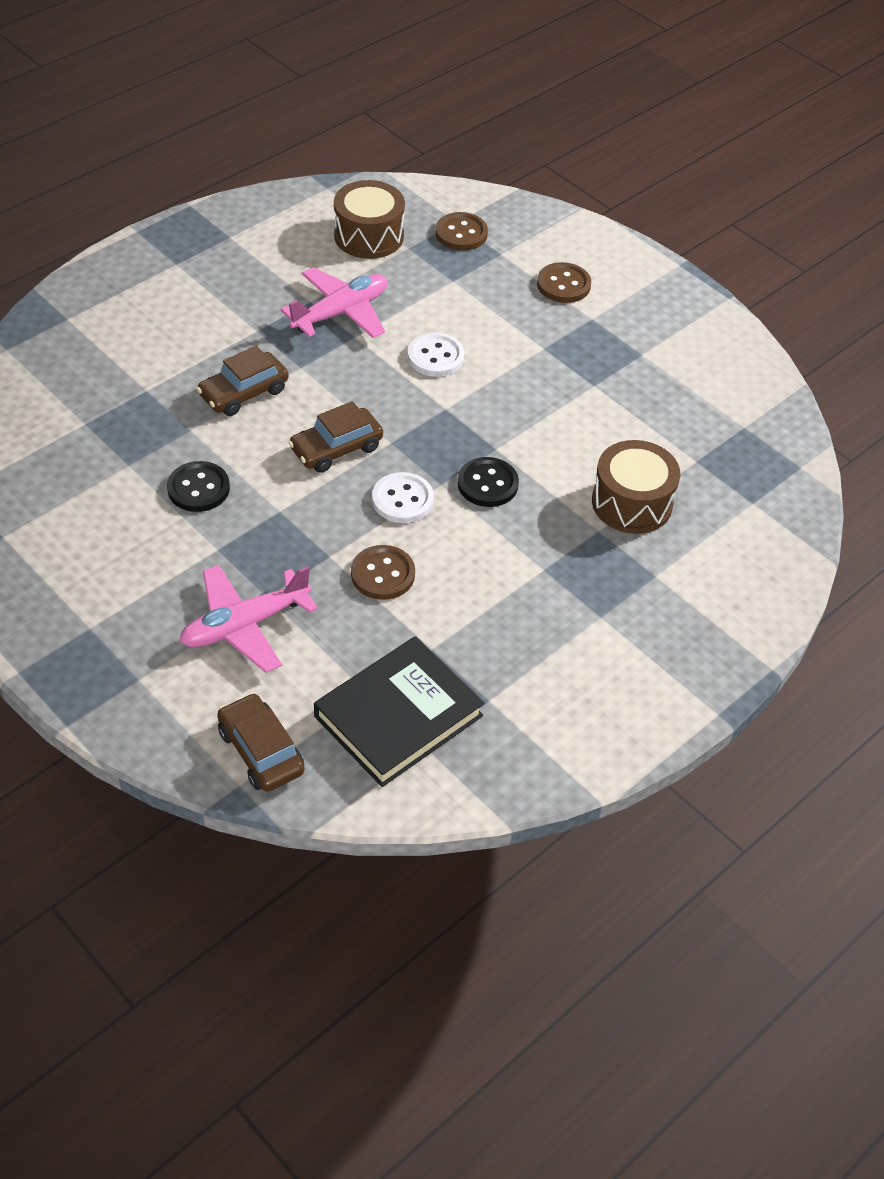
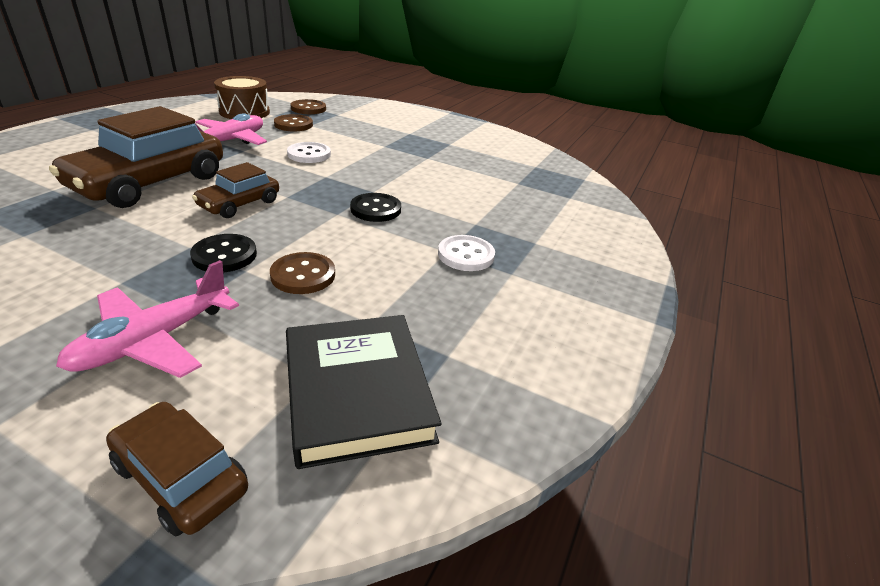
camera: 20 degrees left, 15 degrees down
black button [167,461,230,512] -> black button moved to [190,234,257,272]
brown car [197,346,289,416] -> brown car [49,106,223,208], size x1.90
black book [314,636,485,787] -> black book turned 45 degrees counterclockwise [286,315,442,469]
white button [372,472,434,523] -> white button moved to [438,235,495,271]
brown button [537,262,591,303] -> brown button moved to [274,114,313,131]
brown drum [592,440,680,534] -> none

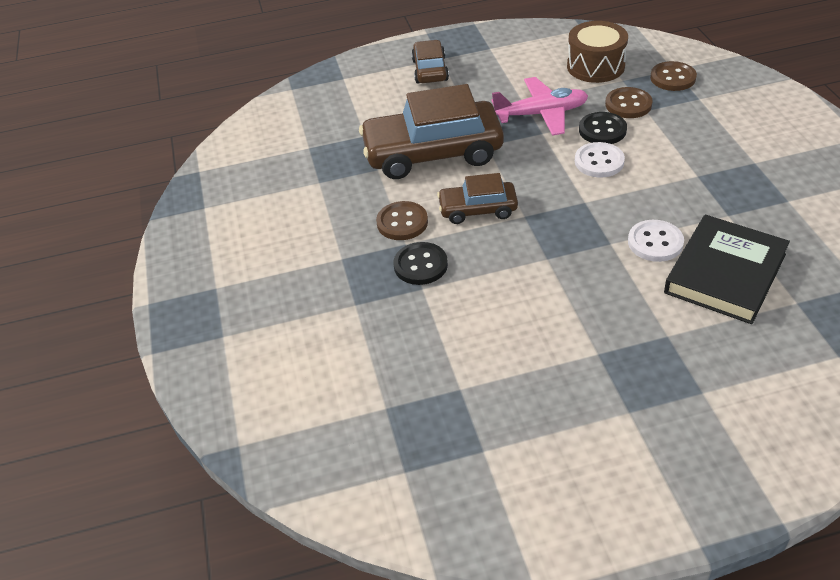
camera: 55 degrees right, 10 degrees up
pink plane [56,260,239,378] -> none
brown car [106,402,248,536] -> brown car moved to [411,40,449,84]
brown button [270,252,335,294] -> brown button moved to [376,201,428,240]
black book [286,315,442,469] -> black book moved to [664,215,790,324]
black button [350,193,401,222] -> black button moved to [579,112,627,144]
white button [438,235,495,271] -> white button moved to [628,220,684,262]

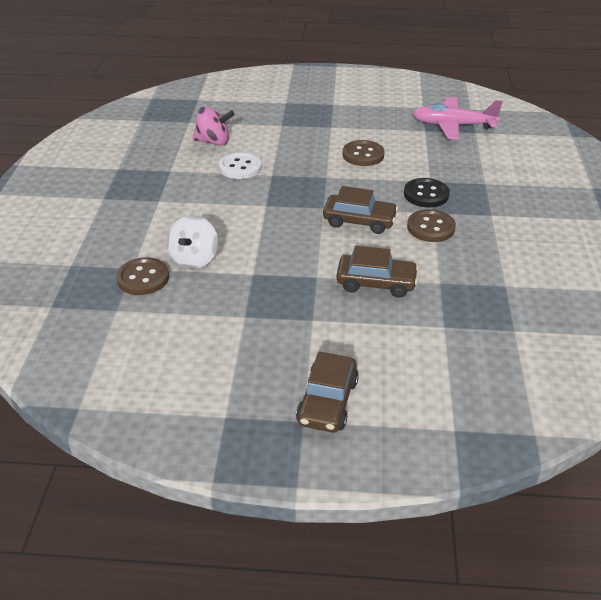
camera: 165 degrees left, 5 degrees down
brown car [359,84,504,179] -> brown car [336,246,419,298], size x0.53
pink plane [491,77,588,136] -> pink plane moved to [413,97,503,139]
brown drum [567,21,628,83] -> none
white button [575,142,625,178] -> none
black button [579,112,627,144] -> white spinning top [167,215,218,269]
brown button [650,61,697,91] -> brown button moved to [342,140,385,166]
black book [664,215,790,324] -> pink spinning top [193,106,235,146]

